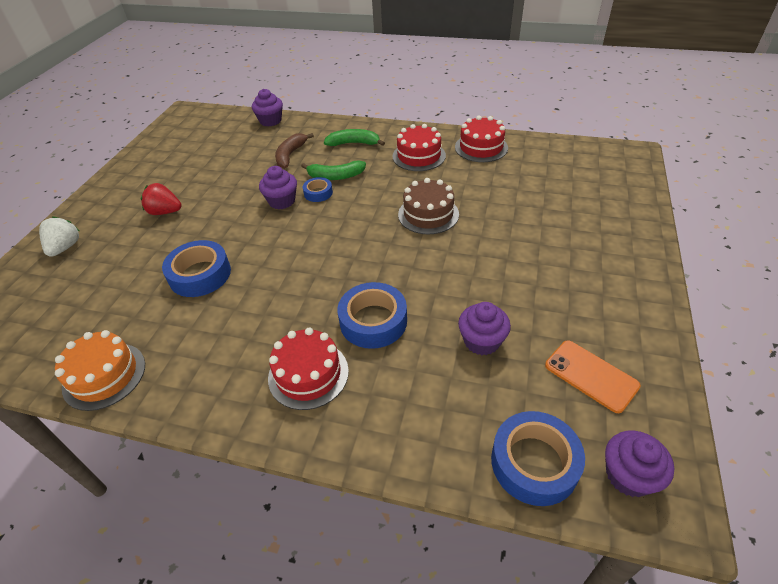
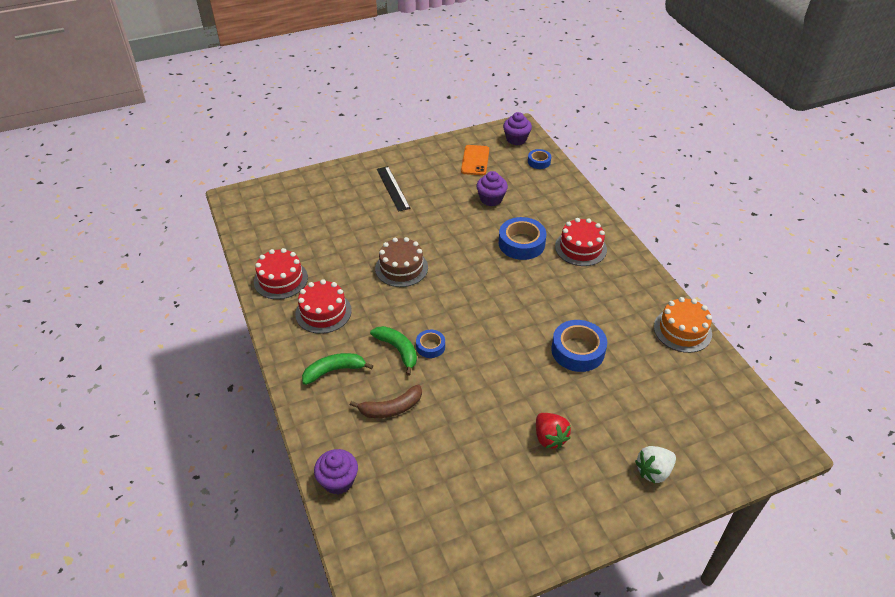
camera: 130 degrees left, 0 degrees up
purple cupcake [259,166,297,209] -> none
green banana [324,129,385,146] -> green banana turned 105 degrees clockwise [302,353,373,385]
blue tape [491,411,585,506] -> blue tape [528,149,551,169], size x0.55
none -> black ruler [377,166,410,212]

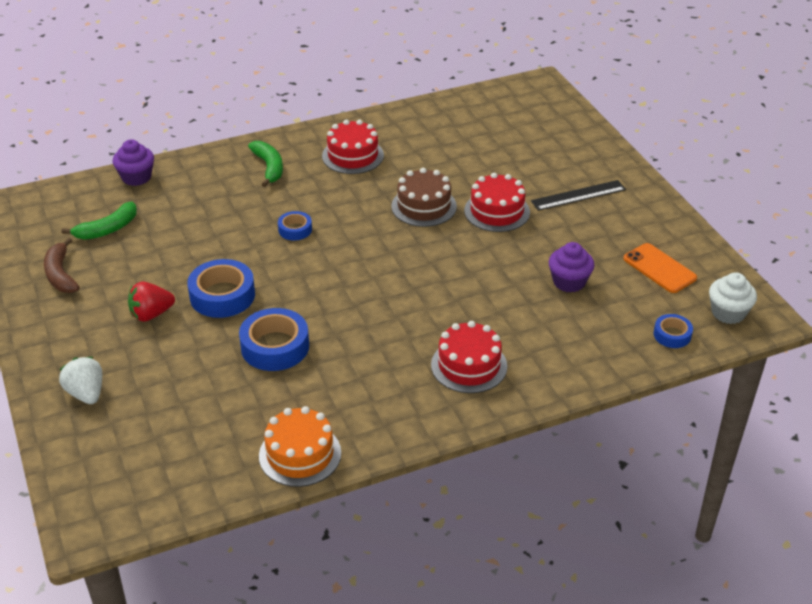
camera: 90 degrees right, 5 degrees down
red cake [254,248,308,299] -> red cake moved to [464,173,530,232]
brown banana [350,384,422,418] -> brown banana moved to [44,237,79,293]
green banana [370,326,417,376] -> green banana moved to [61,202,137,240]
orange phone [461,145,489,175] -> orange phone turned 45 degrees clockwise [623,243,697,293]
blue tape [499,217,546,260] -> blue tape moved to [187,259,255,318]
purple cupcake [503,112,532,145] -> white cupcake [709,272,757,324]

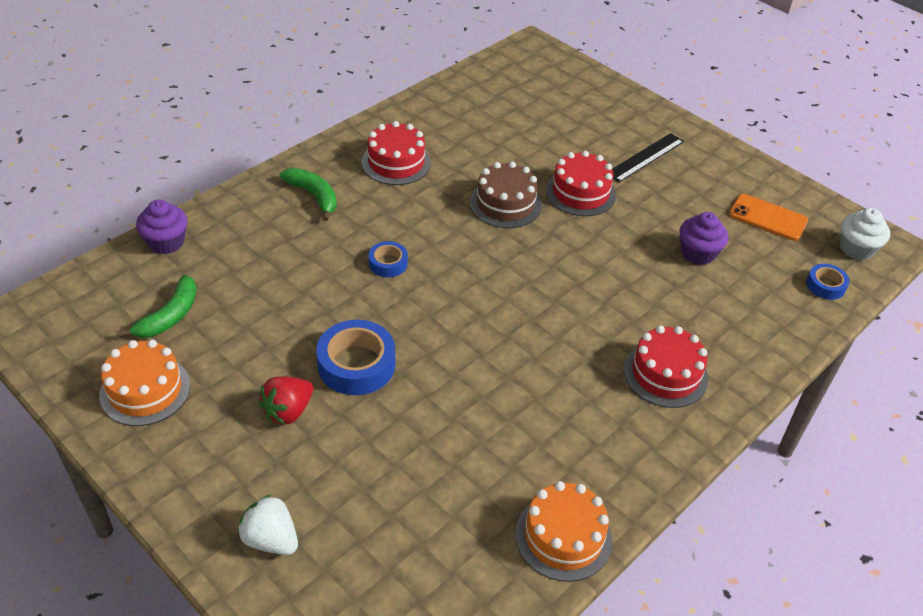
camera: 25 degrees left, 5 degrees up
brown banana [44,237,79,293] -> orange cake [99,340,191,426]
blue tape [239,308,309,371] -> none

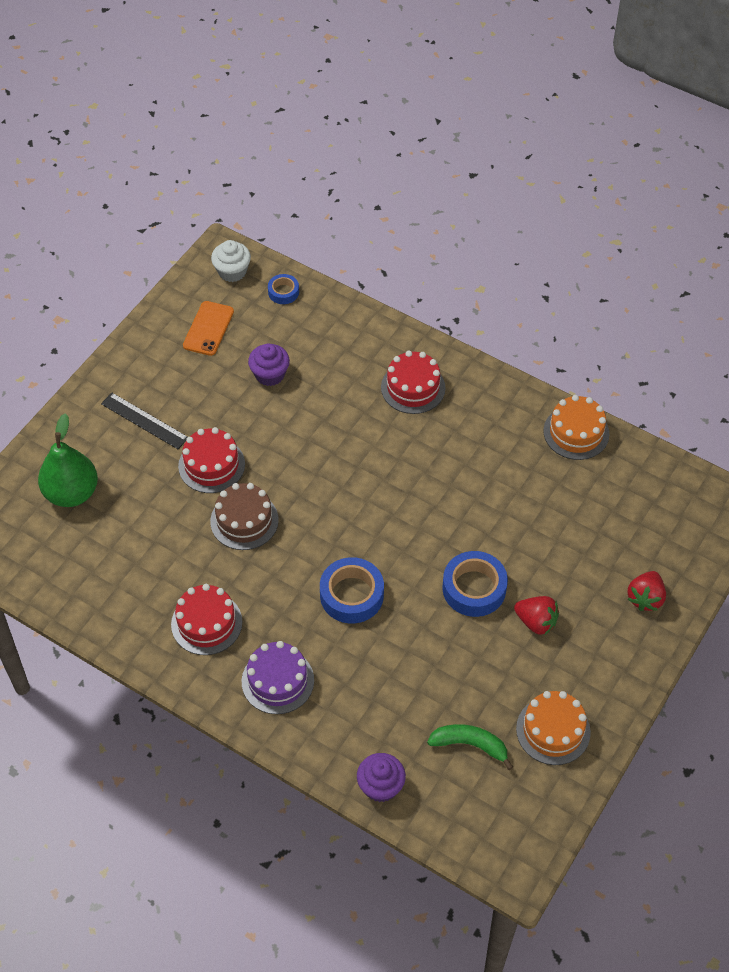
camera: 100 degrees left, 10 degrees up
white strawberry [238,494,298,555] -> red strawberry [627,571,666,611]
green banana [279,168,337,221] -> purple cake [242,641,314,714]
blue tape [369,241,408,277] -> blue tape [320,557,384,623], size x1.81
none -> green pear [38,413,98,507]

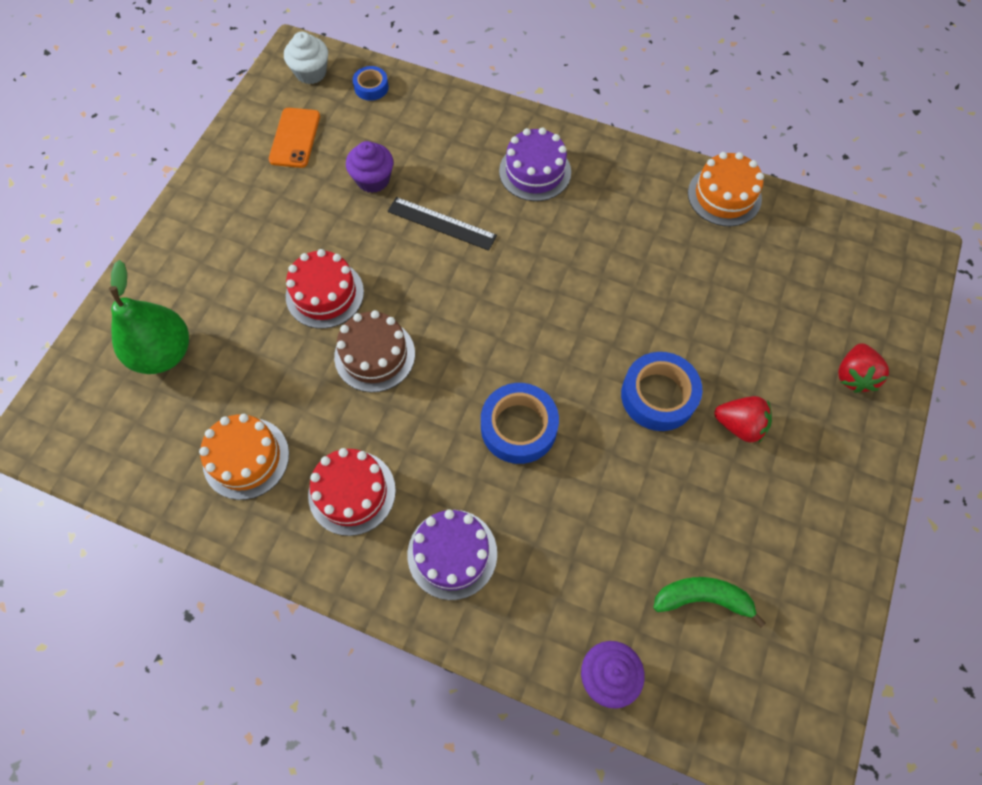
camera: 10 degrees left, 10 degrees up
black ruler [101,393,188,449] -> black ruler moved to [388,197,497,251]
red cake [381,351,445,414] -> purple cake [499,127,571,201]
orange cake [516,691,591,765] -> orange cake moved to [199,414,289,500]

